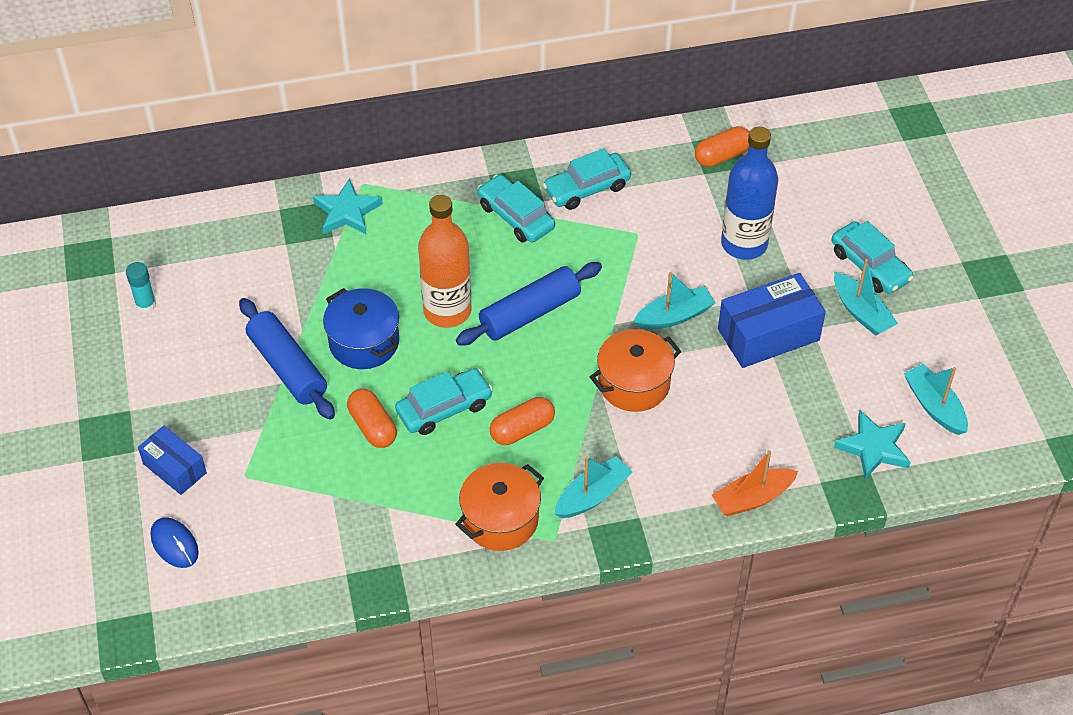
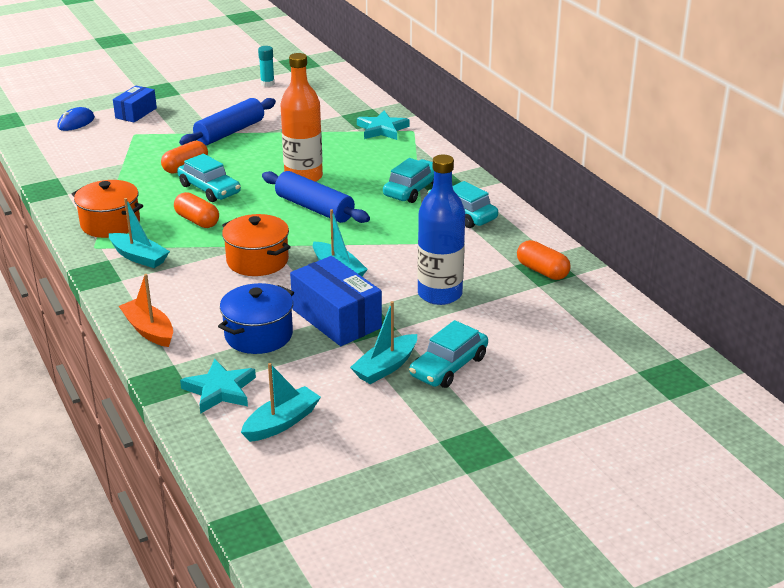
camera: 75 degrees right, 20 degrees down
blue pot [323,288,399,369] -> blue pot moved to [218,283,294,354]

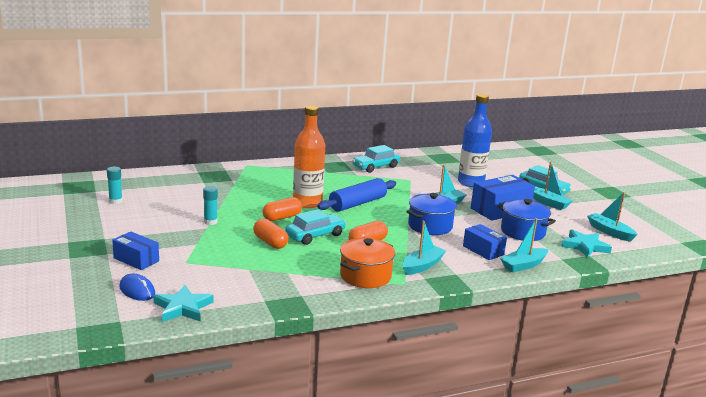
camera: 85 degrees left, 10 degrees down
orange boat [119,274,173,347] -> turquoise boat [500,218,548,272]
blue rolling pin [179,98,276,145] -> turquoise glue stick [203,186,218,225]
orange pot [222,214,291,276] -> blue pot [406,193,458,235]
turquoise star [357,111,409,140] -> turquoise star moved to [153,285,214,322]
turquoise car [383,158,434,203] -> none
orange capsule [517,240,571,280] -> orange capsule moved to [263,197,302,221]
none -> blue box [463,224,507,260]

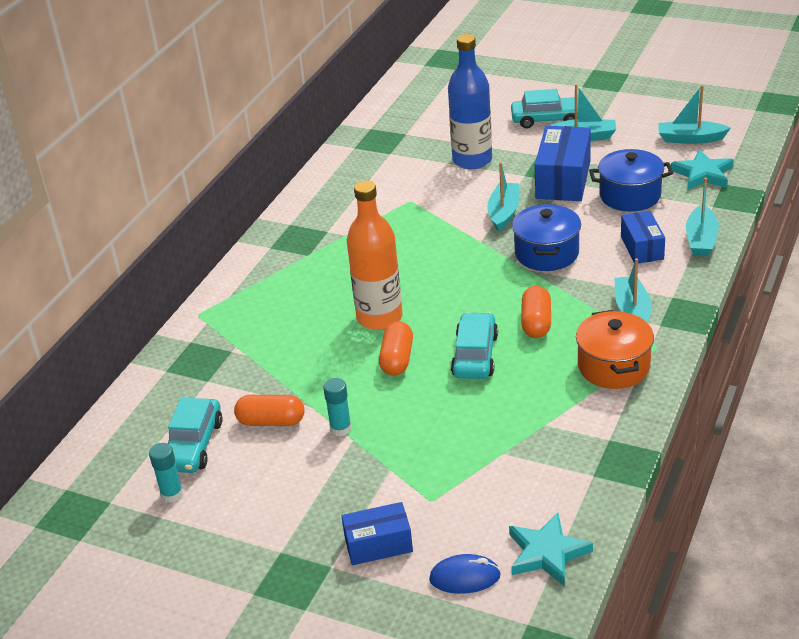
camera: 40 degrees left, 15 degrees up
orange capsule [253,218,289,249] -> orange capsule moved to [234,395,304,426]
blue rolling pin [317,178,396,212] -> none
turquoise car [352,145,400,173] -> turquoise car moved to [168,398,223,473]
blue box [463,224,507,260] -> blue box turned 75 degrees clockwise [621,211,665,263]

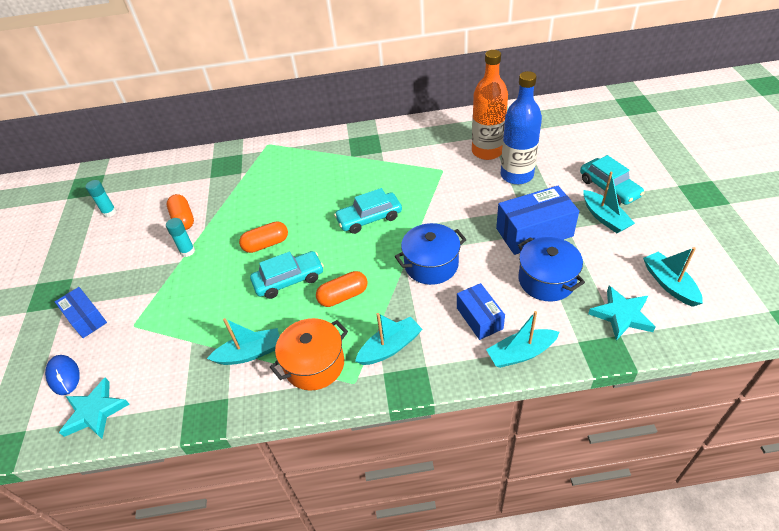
camera: 60 degrees right, 10 degrees up
turquoise car [168,398,223,473] -> turquoise car moved to [334,188,402,234]
orange bottle [347,181,403,330] -> orange bottle moved to [472,50,508,160]
turquoise boat [487,162,519,232] -> turquoise boat moved to [207,318,279,365]
blue box [621,211,665,263] -> blue box turned 75 degrees counterclockwise [457,283,505,340]

